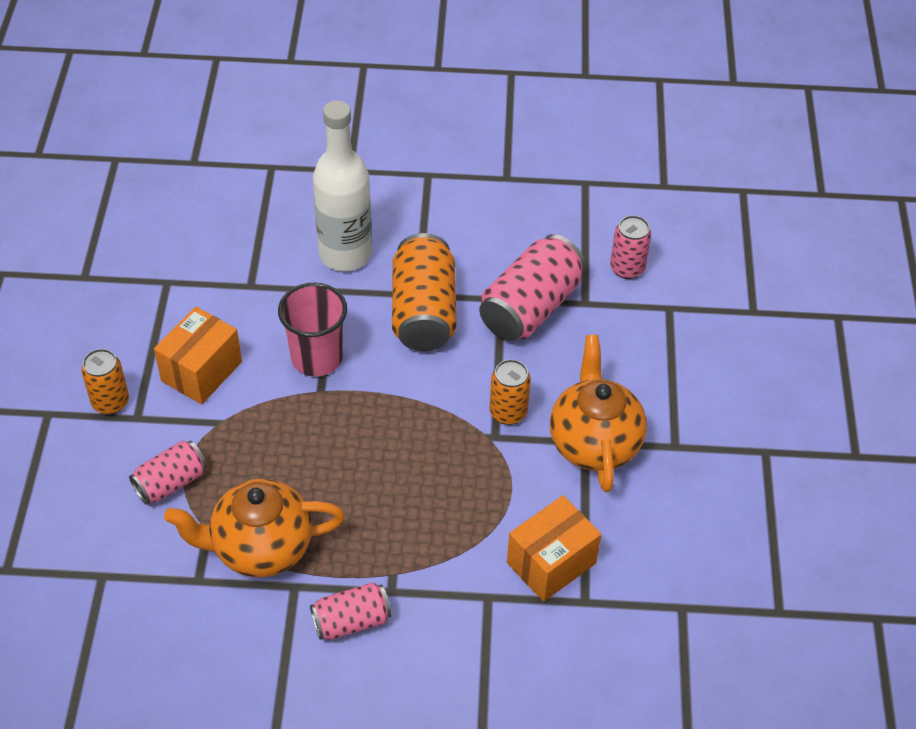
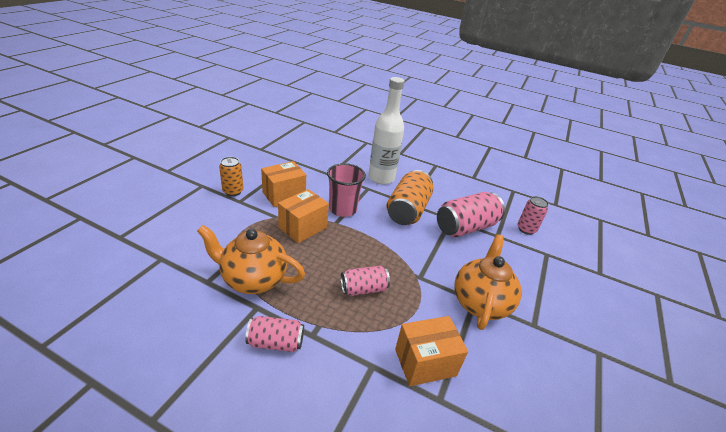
camera: 20 degrees right, 15 degrees down
pink can [129,441,207,505] -> pink can moved to [341,266,390,296]
orange can [490,359,531,425] -> none
none -> orange box [278,189,329,243]

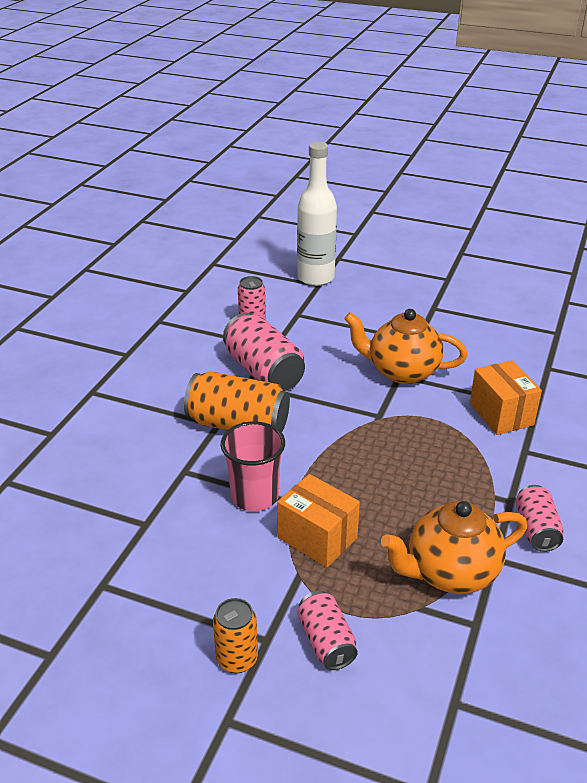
camera: 90 degrees left, 0 degrees up
orange teapot [197,225,305,294] -> orange teapot turned 60 degrees clockwise [381,501,527,594]
orange box [261,161,306,207] -> none
pink can [341,266,390,296] -> pink can moved to [298,591,358,670]
white bottle [368,77,405,185] -> white bottle moved to [297,142,337,286]

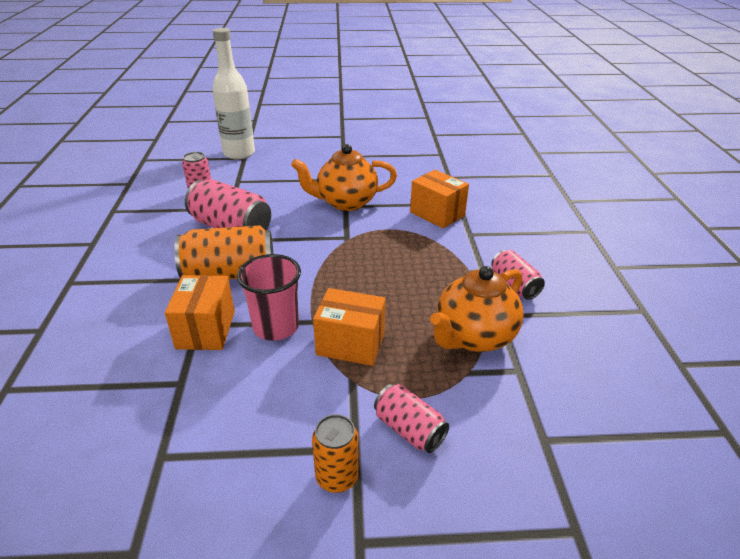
camera: 25 degrees left, 0 degrees up
none -> orange box [165,275,235,350]

